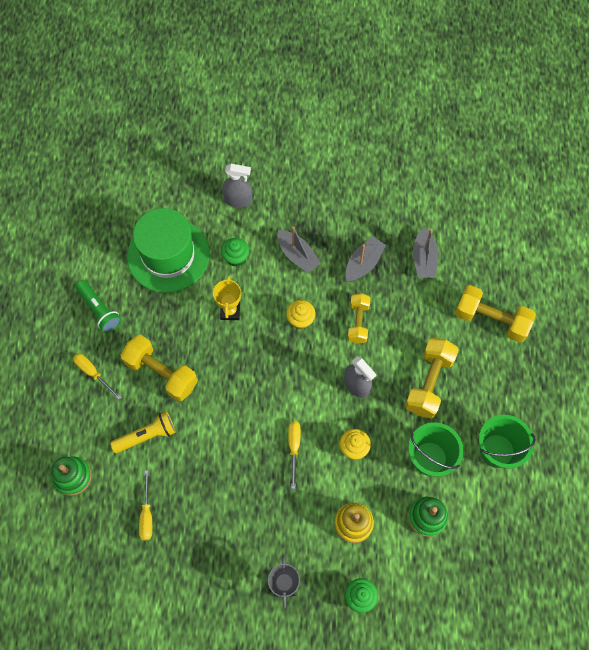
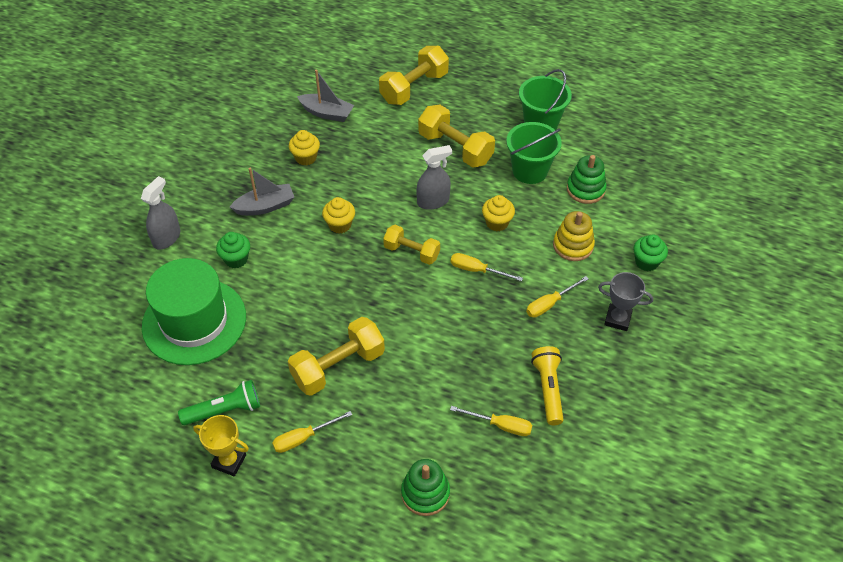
camera: 70 degrees left, 15 degrees down
yellow flashlight [110,411,176,453] -> yellow flashlight moved to [531,346,564,425]
yellow trophy [213,275,241,320] -> yellow trophy moved to [193,415,249,476]
grey boat [345,236,386,282] -> yellow cupcake [289,130,320,165]
yellow dumbbell [348,293,371,344] -> yellow dumbbell moved to [383,225,440,265]
none -> yellow screwdriver [526,276,588,318]

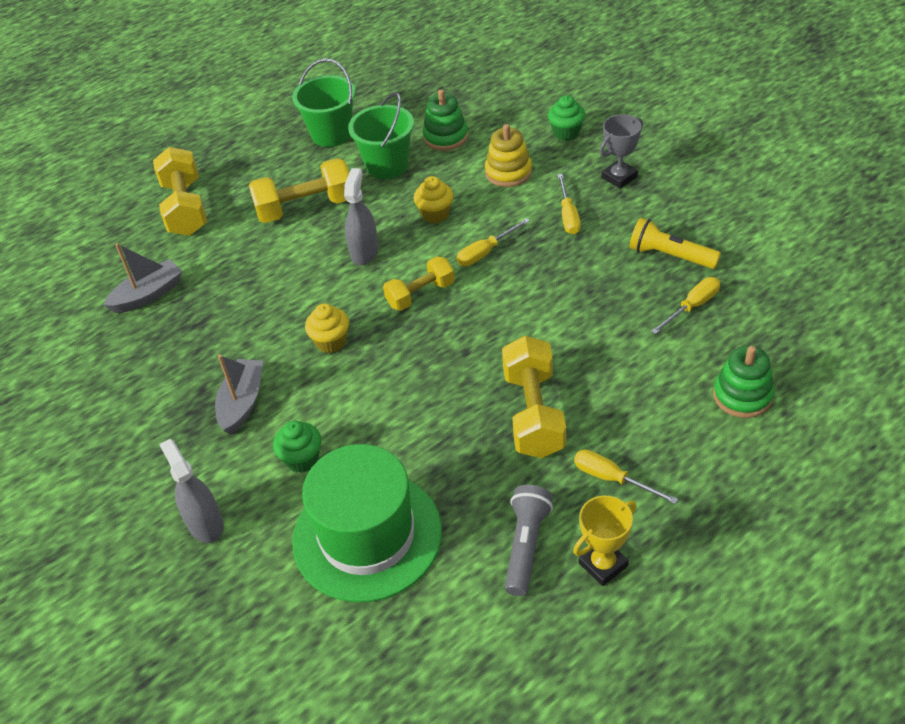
camera: 55 degrees left, 5 degrees down
green flashlight [178,380,260,425] -> grey flashlight [505,485,553,596]
yellow screwdriver [272,411,352,453] -> yellow screwdriver turned 120 degrees clockwise [574,449,678,504]
yellow cupcake [289,130,320,165] -> none

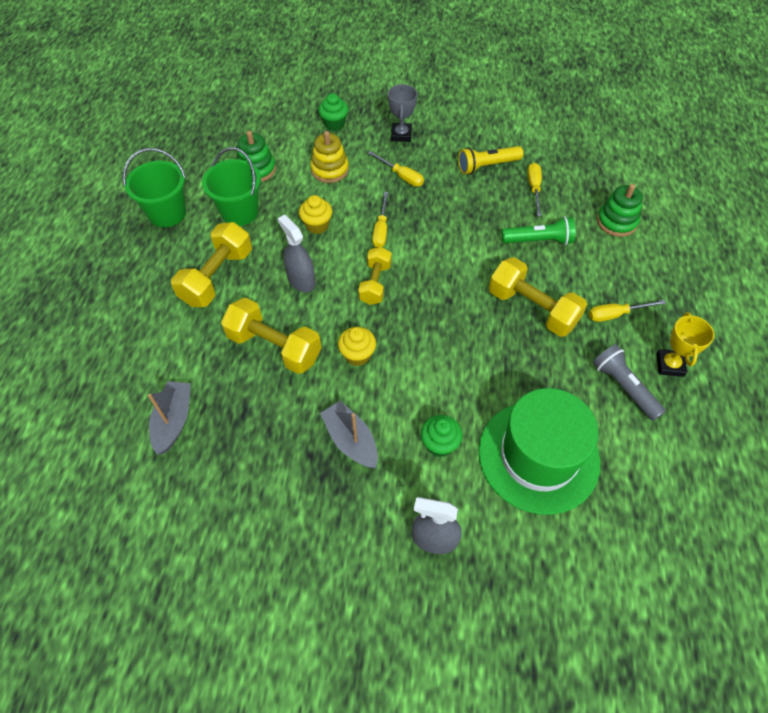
camera: 50 degrees left, 10 degrees up
yellow dumbbell [153,147,207,236] -> yellow dumbbell moved to [221,298,321,374]
none -> green flashlight [502,216,575,245]

